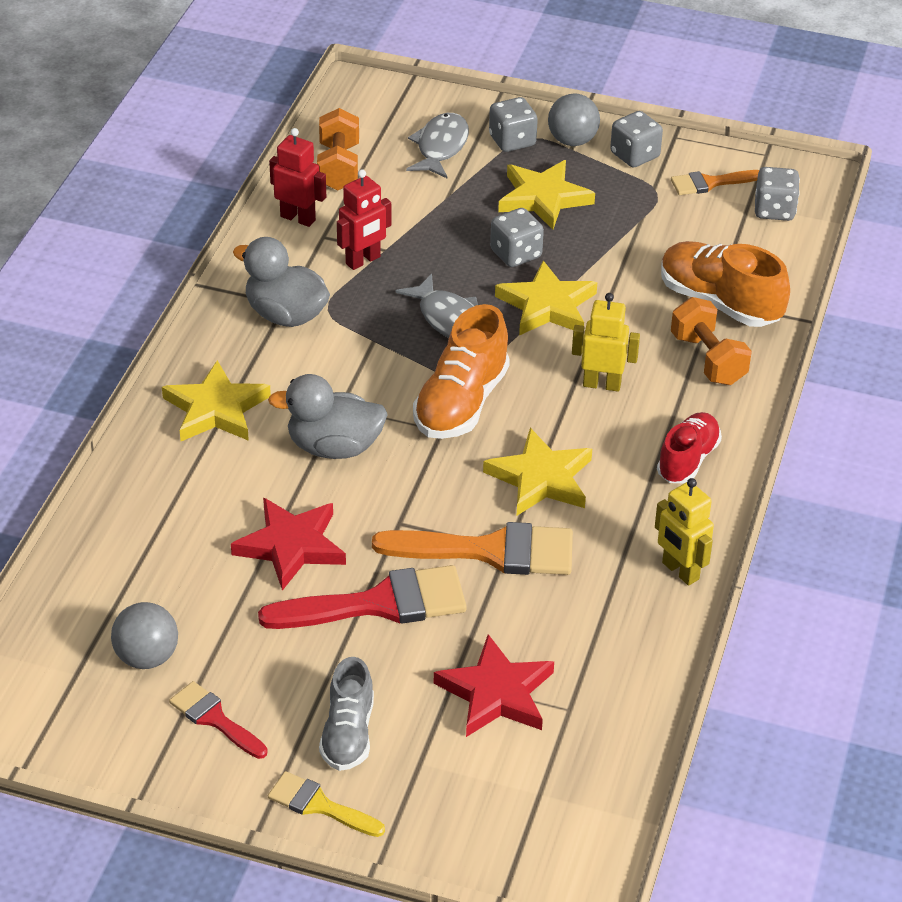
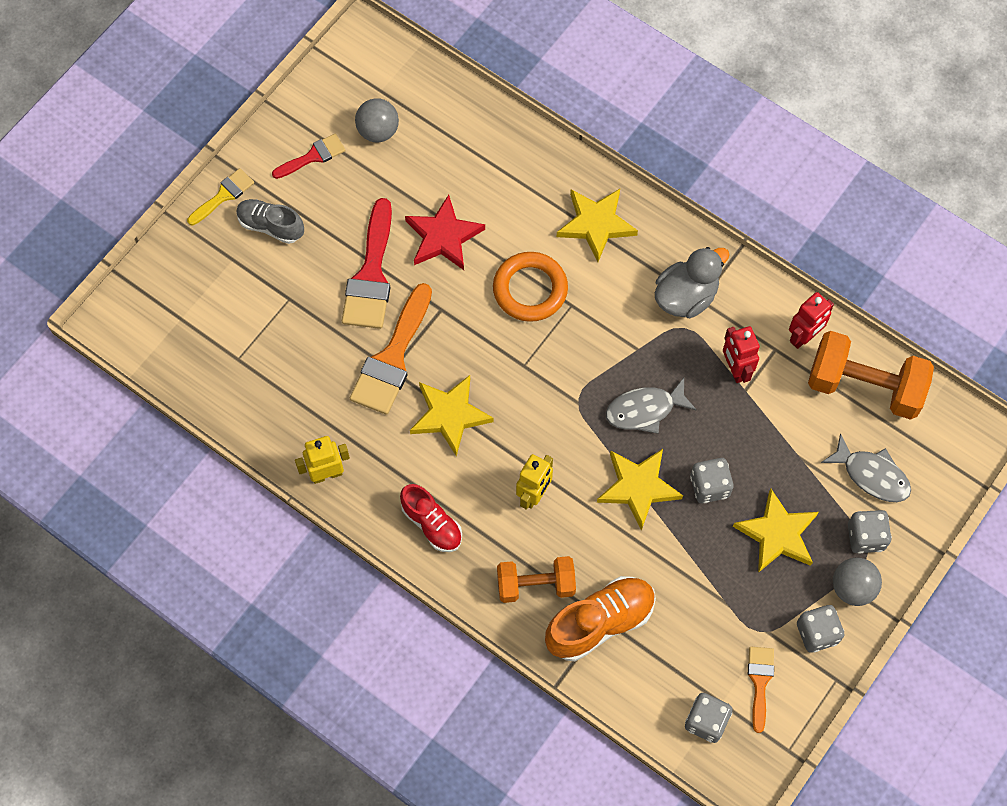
camera: 110 degrees right, 25 degrees up
grey duck [268,374,388,459] -> orange ring [493,252,568,322]
orange dumbbell [317,108,359,191] -> orange dumbbell [808,331,934,420], size x1.54
orange shoe [413,304,510,439] -> none
red star [434,634,554,737] -> none

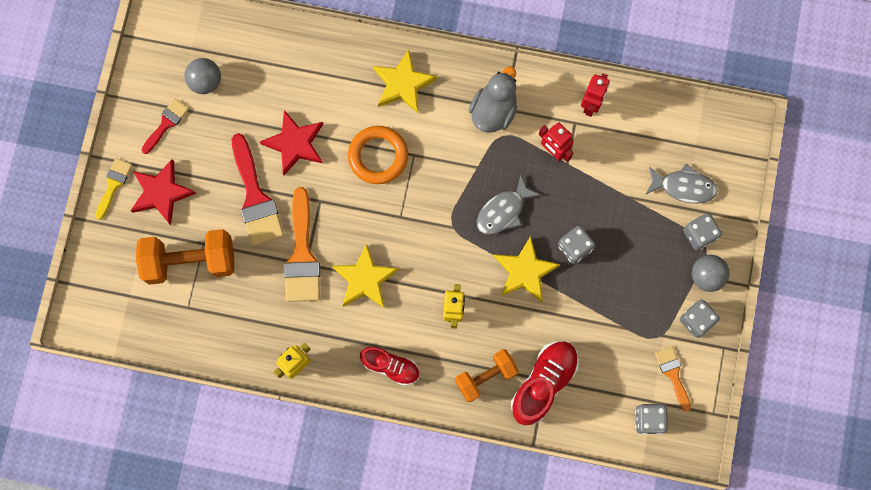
camera: 25 degrees left, 10 degrees up
grey shoe [236,199,304,244] -> red star [131,159,196,225]
orange shoe [545,576,656,661] -> red shoe [511,341,579,425]
yellow star [733,488,819,573] -> none
orange dumbbell [808,331,934,420] -> orange dumbbell moved to [136,229,234,285]

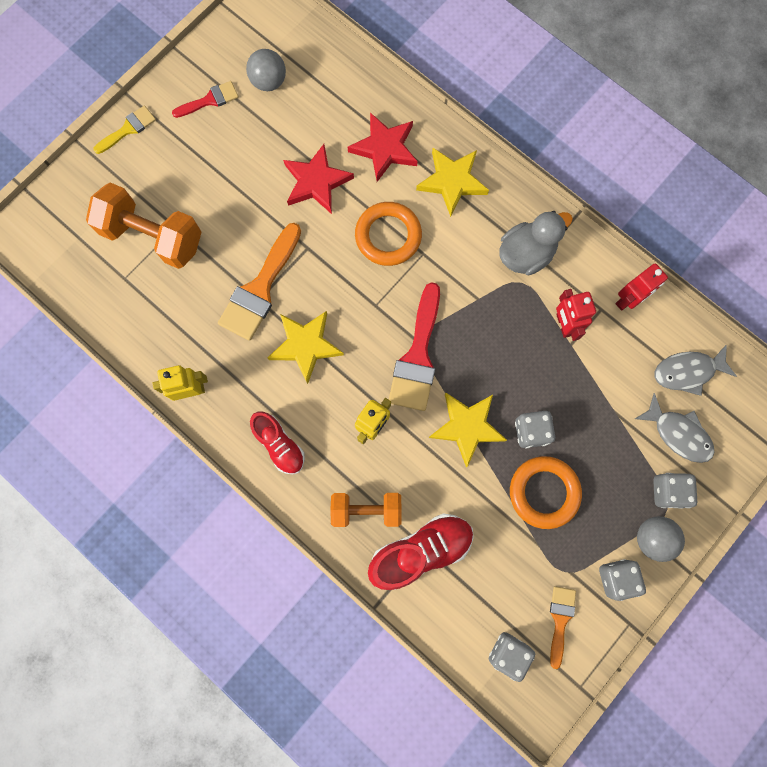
camera: 30 degrees right, 0 degrees up
red star [131,159,196,225] -> red star moved to [348,113,418,182]
red brush [232,133,284,245] -> red brush moved to [389,282,440,411]
grey fish [477,175,540,235] -> grey fish moved to [654,345,737,396]
none -> orange ring [510,456,582,529]

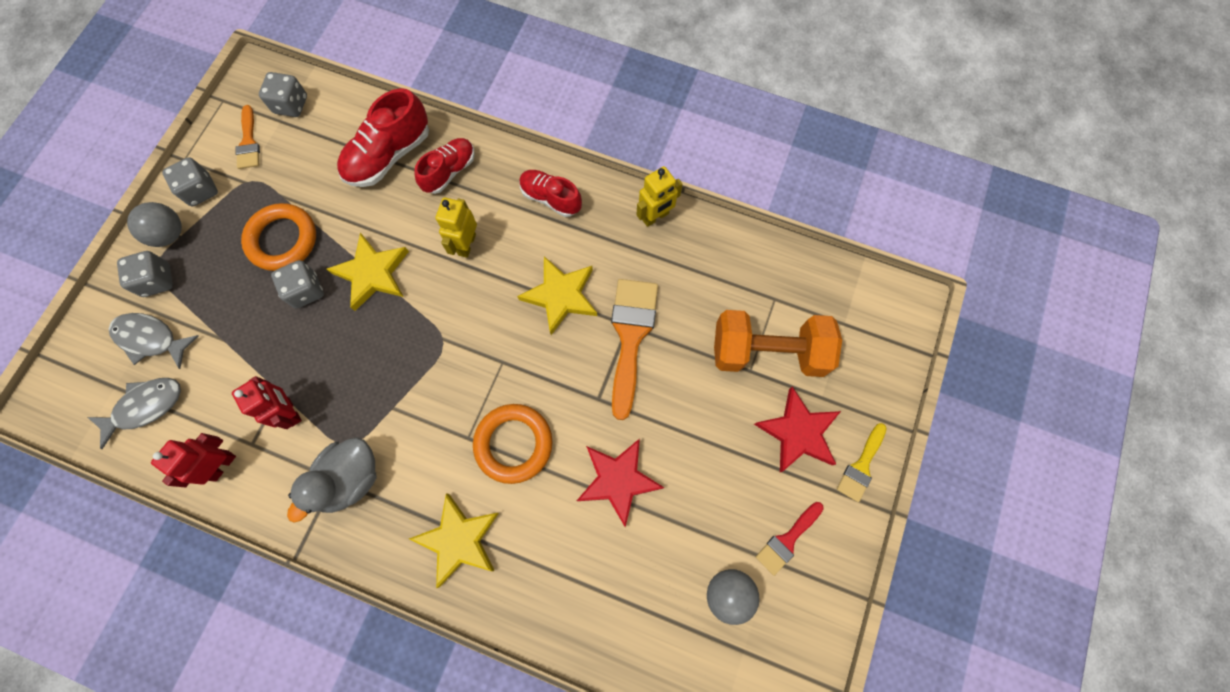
camera: 160 degrees right, 5 degrees down
orange dumbbell [330,493,402,527] -> red shoe [414,138,475,194]
red star [348,113,418,182] -> red star moved to [754,387,841,472]
red brush [389,282,440,411] -> none

